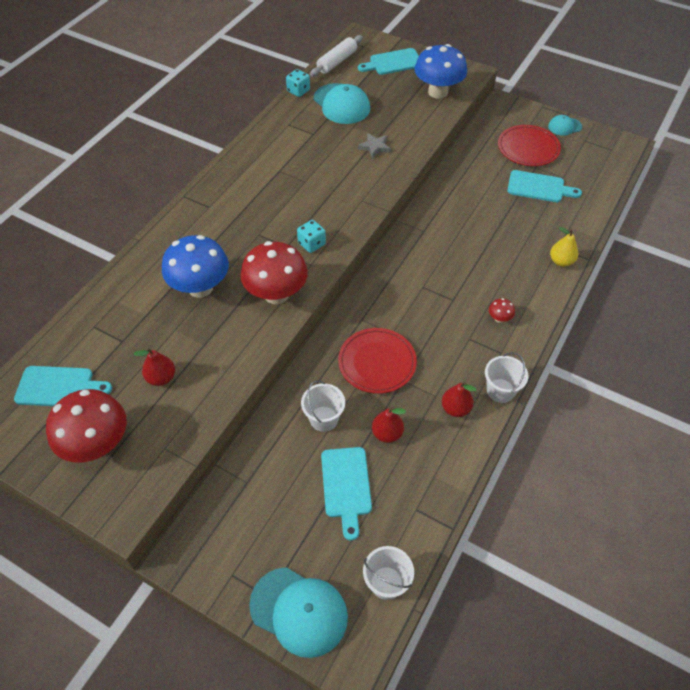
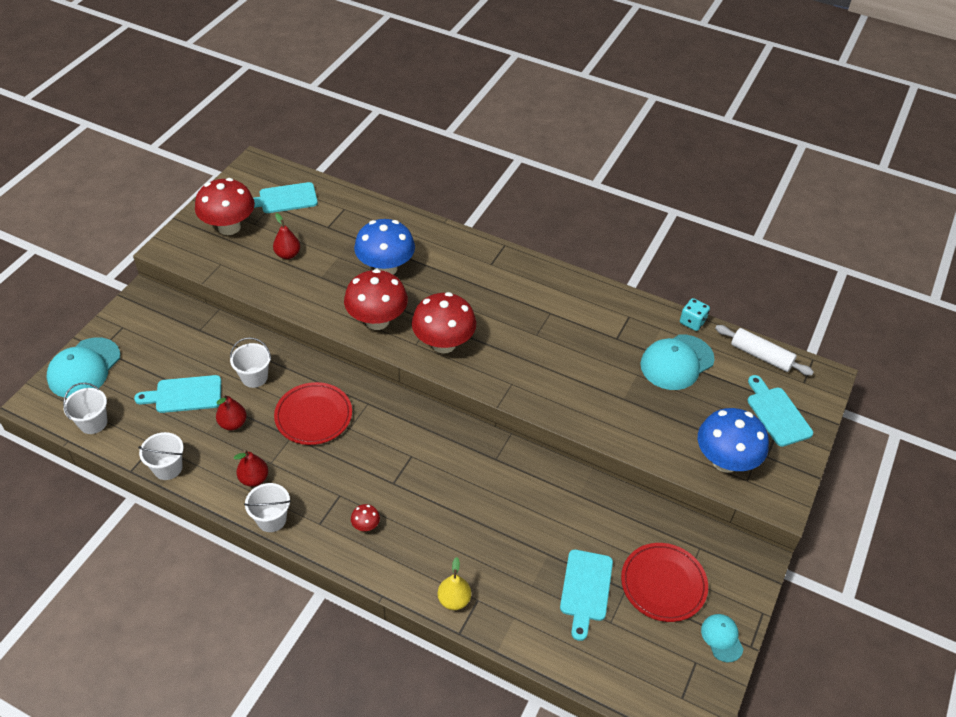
camera: 85 degrees right, 5 degrees down
turquoise cutting board [14,366,112,406] -> turquoise cutting board turned 75 degrees clockwise [253,182,318,213]
turquoise dice [297,220,326,253] -> red mushroom [412,292,476,354]
grey star [358,133,391,159] -> none
none -> white bucket [138,432,184,480]

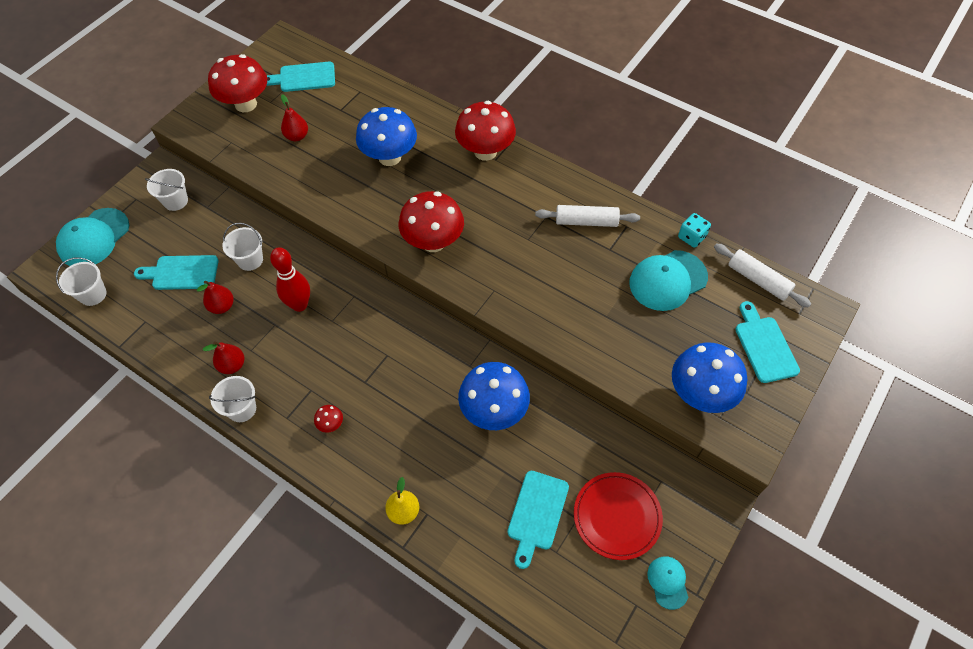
camera: 10 degrees right, 10 degrees up
white bucket [138,432,184,480] -> white bucket moved to [145,169,188,211]
red plate [274,382,352,445] -> red bowling pin [270,247,310,312]
red mushroom [344,269,408,330] -> red mushroom moved to [455,101,516,161]
none -> blue mushroom [458,362,530,430]
none -> white rolling pin [535,205,640,227]

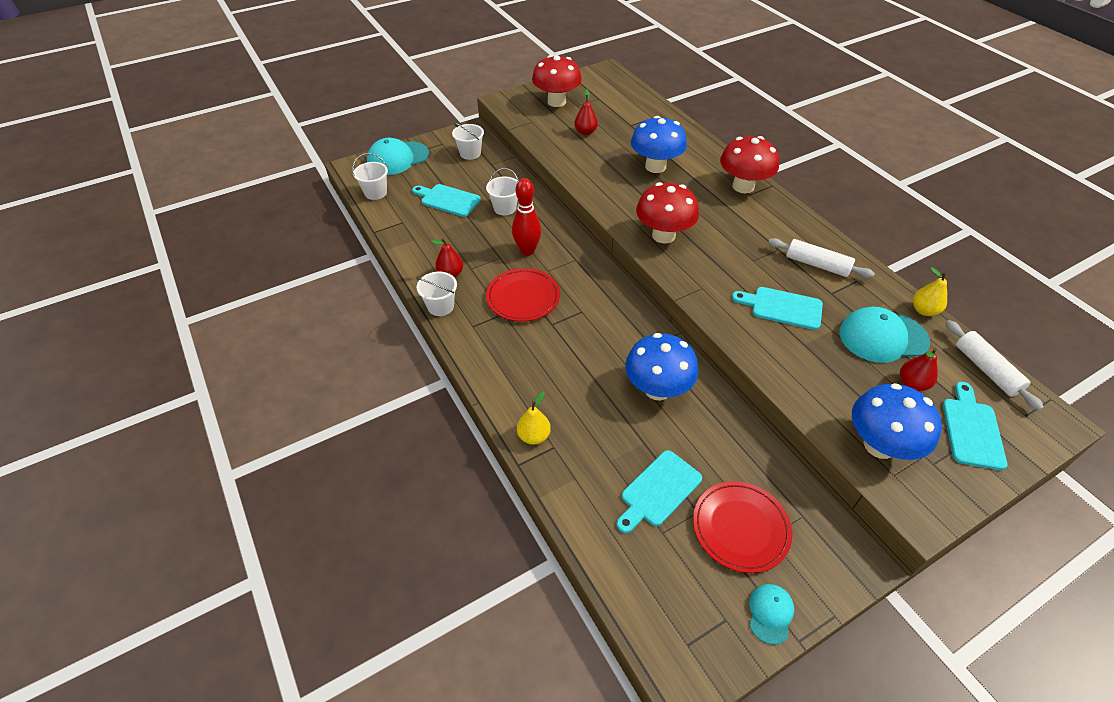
camera: 25 degrees right, 10 degrees down
red pear [197,281,234,314] -> red pear moved to [900,348,938,391]
turquoise cutting board [266,62,335,92] -> turquoise cutting board moved to [732,287,823,330]
red mushroom [314,405,343,433] -> none
turquoise dice [678,213,711,248] -> yellow pear [913,267,947,316]
none -> red plate [486,268,560,322]

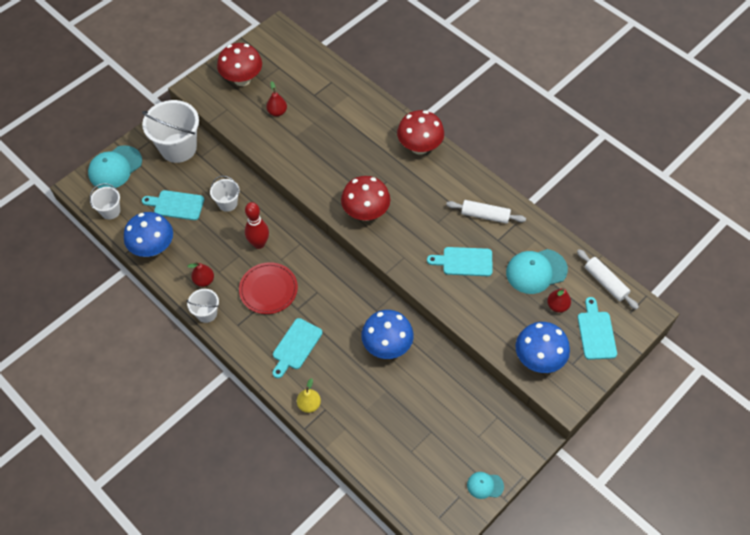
camera: 15 degrees left, 10 degrees up
white bucket [452,122,484,160] -> white bucket [142,100,199,163], size x1.94
turquoise cutting board [616,450,702,533] -> turquoise cutting board moved to [272,318,322,378]
blue mushroom [631,116,687,173] -> blue mushroom moved to [124,212,173,257]
red plate [693,481,792,573] -> none
turquoise cap [749,584,794,645] -> turquoise cap turned 90 degrees counterclockwise [467,472,504,499]
yellow pear [913,267,947,316] -> none

